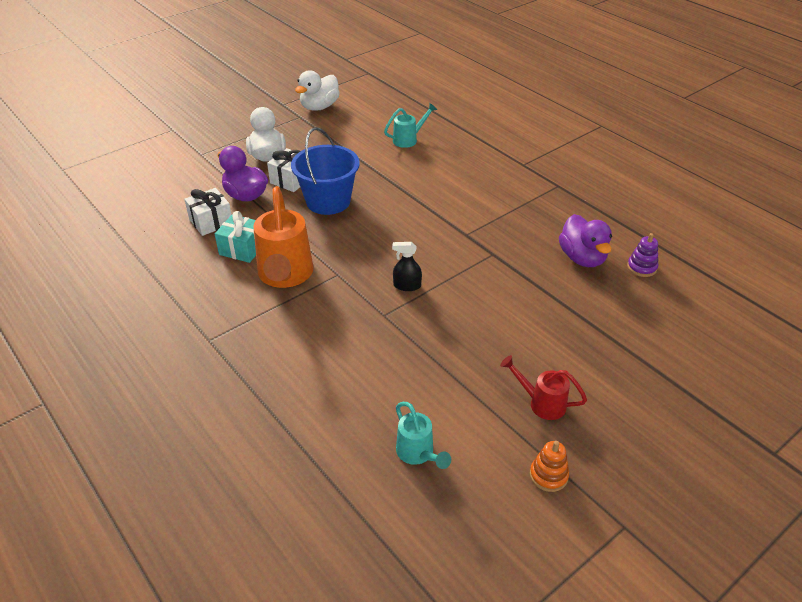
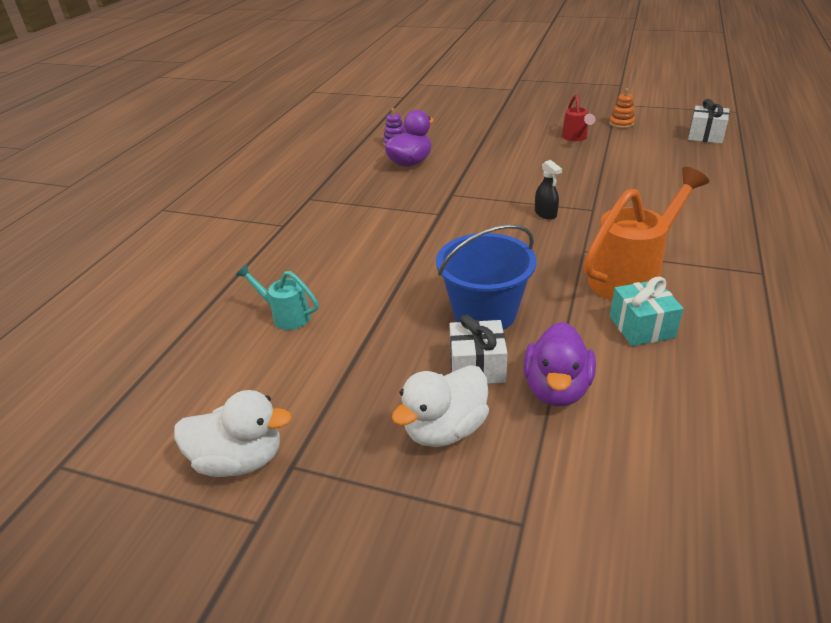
camera: 120 degrees left, 5 degrees down
white gift [184,188,232,236] -> white gift moved to [688,99,730,144]
turquoise watering can [396,402,451,469] -> none

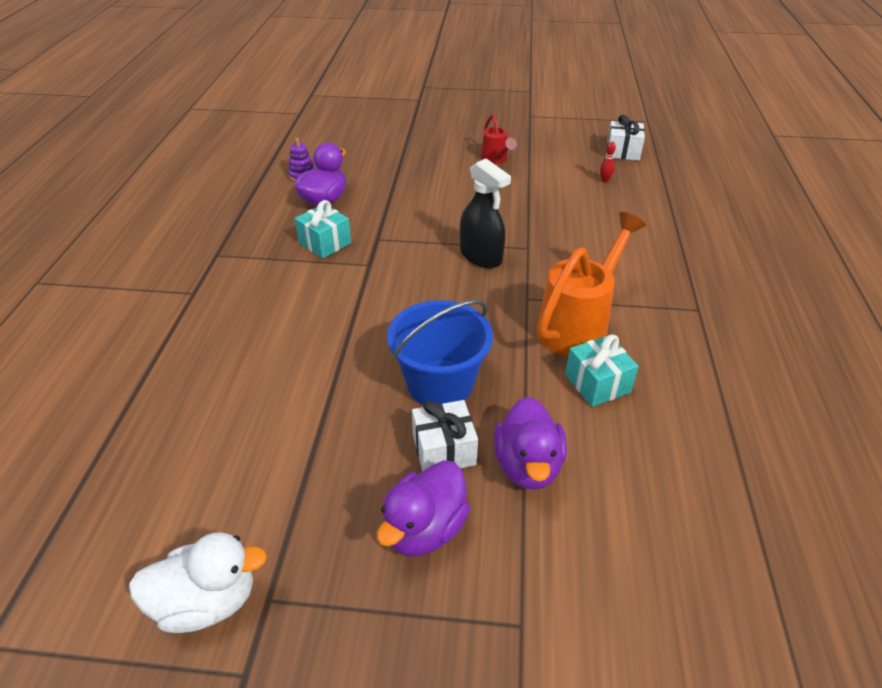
camera: 15 degrees left, 5 degrees up
turquoise watering can [236,264,319,330] -> none
white duck [392,365,489,447] -> purple duck [377,460,470,556]
black spray bottle [535,160,562,220] -> black spray bottle [460,158,511,268], size x1.75
orange stacking toy [609,88,635,128] -> none
none -> turquoise gift [295,200,351,259]
none -> red bowling pin [600,142,616,183]

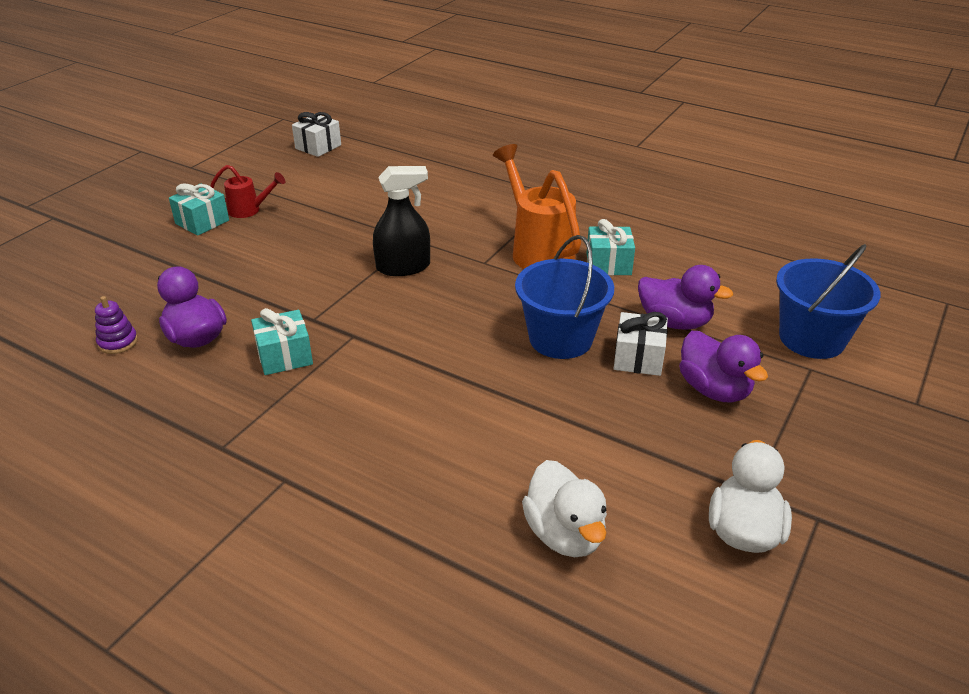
camera: 65 degrees left, 5 degrees down
red bowling pin [600,142,616,183] -> none
none -> turquoise gift [169,183,229,236]
none -> white duck [522,460,607,557]
none -> blue bucket [776,244,880,359]

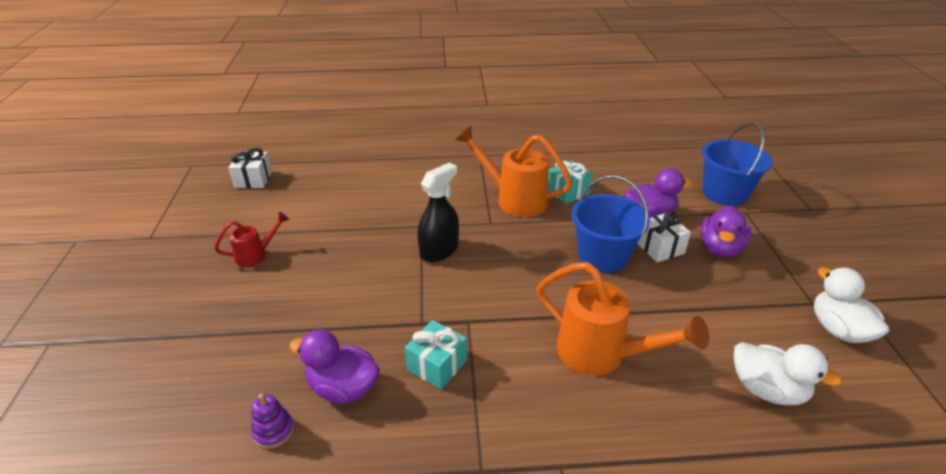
camera: 35 degrees left, 0 degrees up
turquoise gift [169,183,229,236] -> none
purple duck [679,331,768,403] -> purple duck turned 90 degrees clockwise [701,206,751,257]
none -> orange watering can [536,262,709,375]

